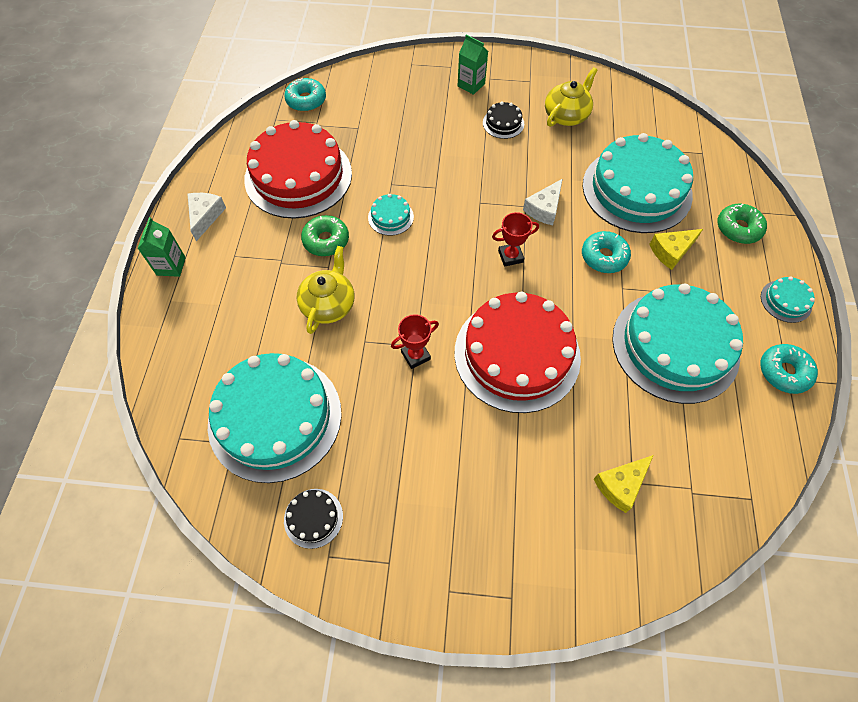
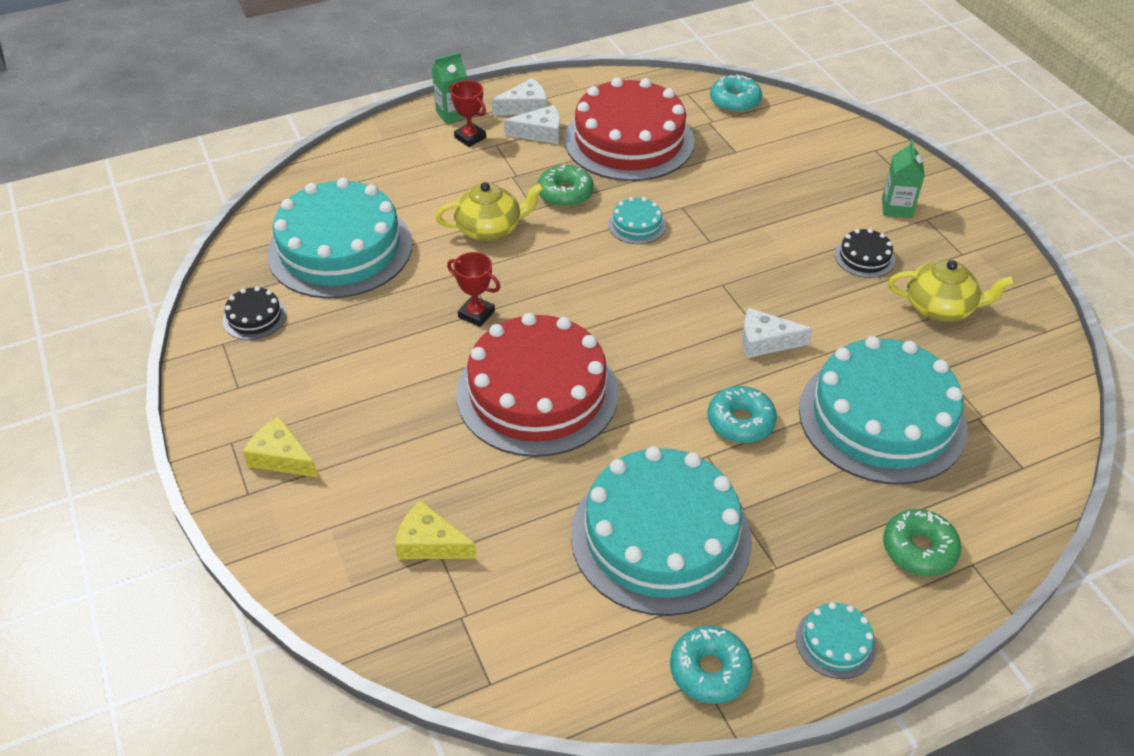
camera: 60 degrees right, 15 degrees down
red trophy [492,212,539,267] -> red trophy moved to [450,80,486,147]
yellow cheese [649,229,703,270] -> yellow cheese moved to [243,416,318,478]
none -> white cheese [504,105,560,144]

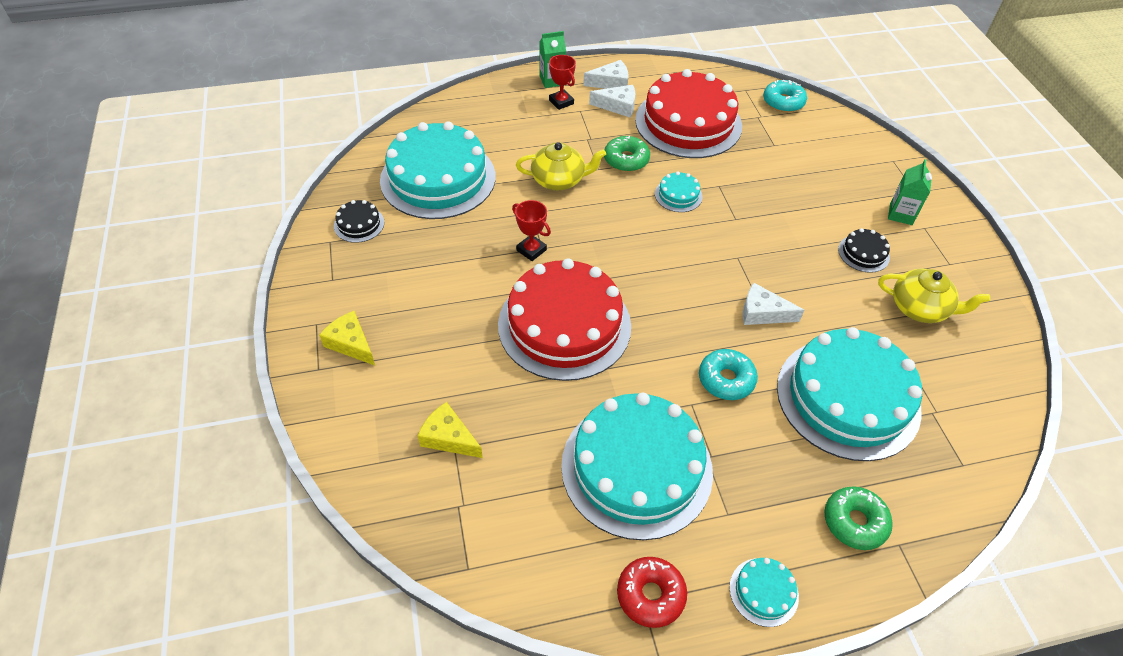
camera: 10 degrees right, 5 degrees up
turquoise donut [670,626,753,704] -> red donut [617,557,687,628]

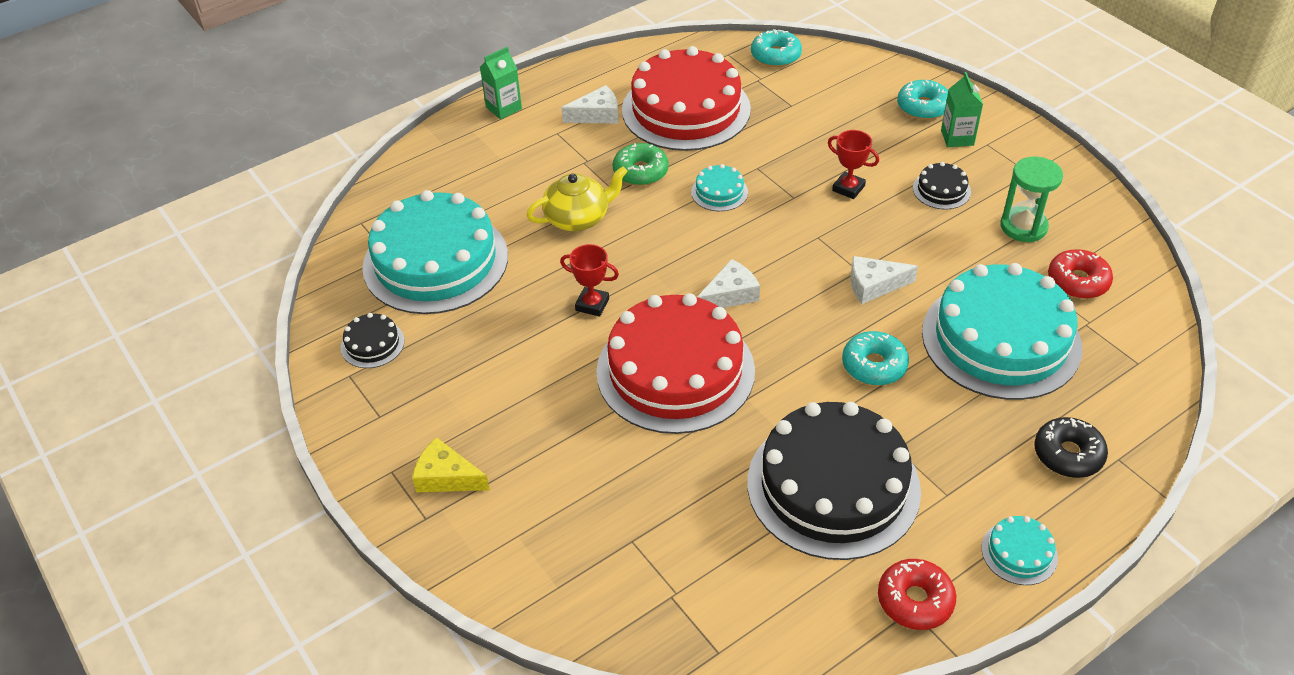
camera: 20 degrees left, 5 degrees down
yellow cheese [418,402,483,458] -> none
red trophy [549,55,576,110] -> red trophy moved to [828,130,879,199]
turquoise cake [561,393,713,540] -> black cake [747,402,921,560]
white cheese [583,60,629,89] -> white cheese moved to [697,259,760,308]
green donut [824,486,893,550] -> black donut [1034,417,1108,478]
yellow teapot [878,269,990,323] -> green hourglass [1000,156,1063,242]
none -> turquoise donut [897,80,948,120]
none -> red donut [1048,249,1113,299]

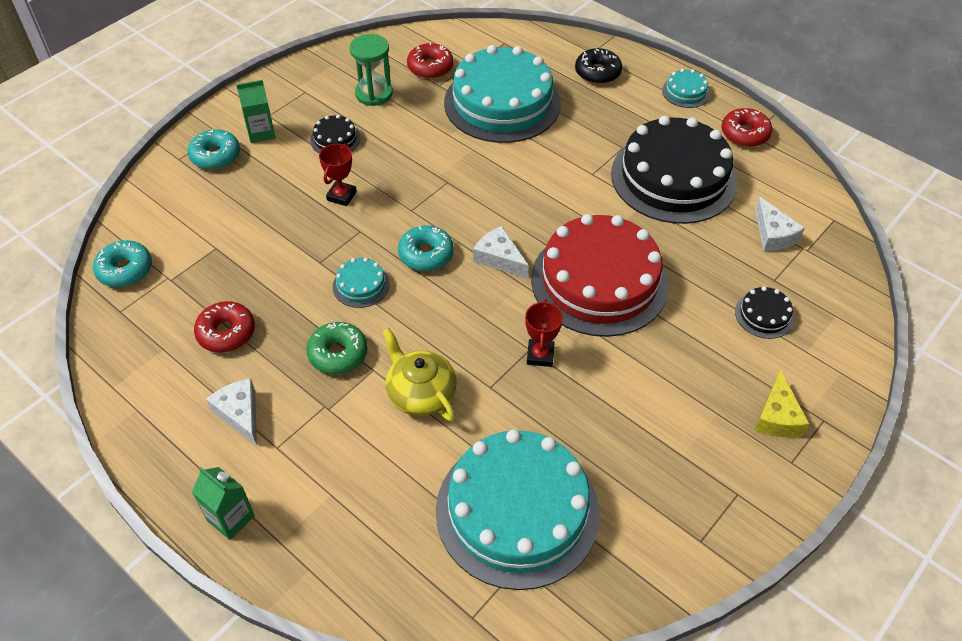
camera: 105 degrees left, 5 degrees up
black cake [341,313,405,368] -> black cake moved to [735,286,794,339]
red cake [622,46,751,151] -> red donut [194,301,255,353]
turquoise donut [842,331,909,385] -> turquoise donut moved to [398,225,454,271]
white cheese [850,256,918,304] -> white cheese moved to [755,197,805,251]

